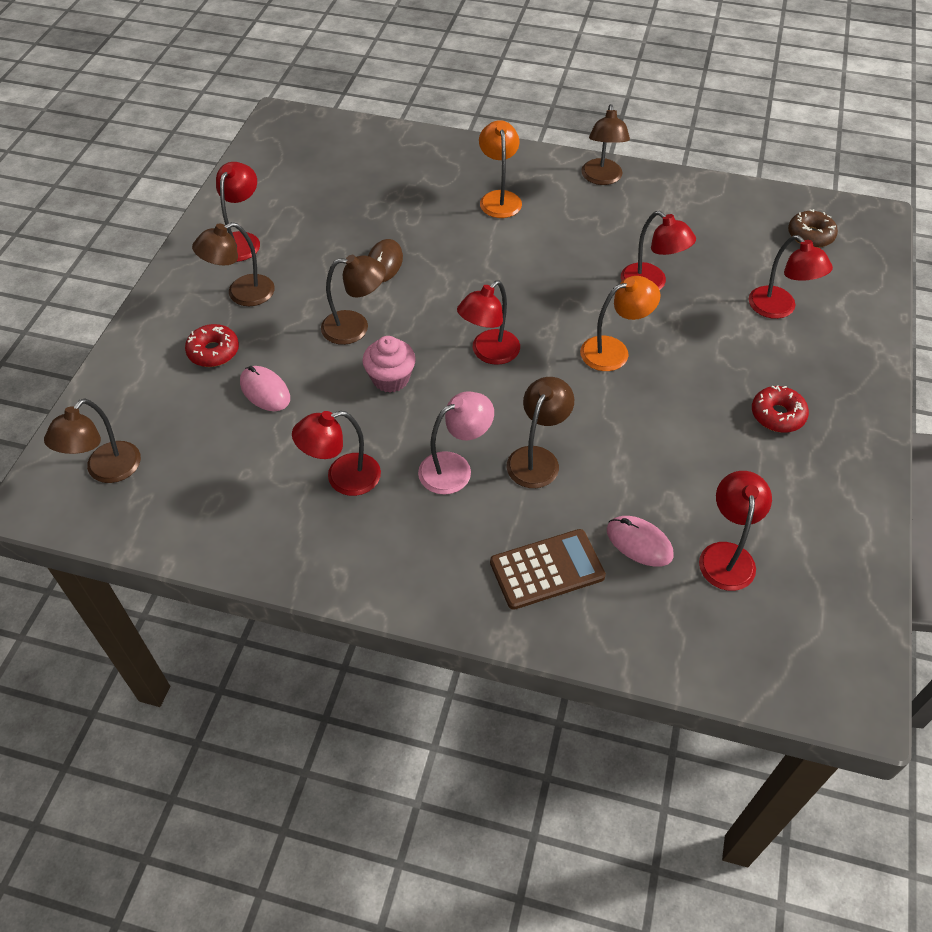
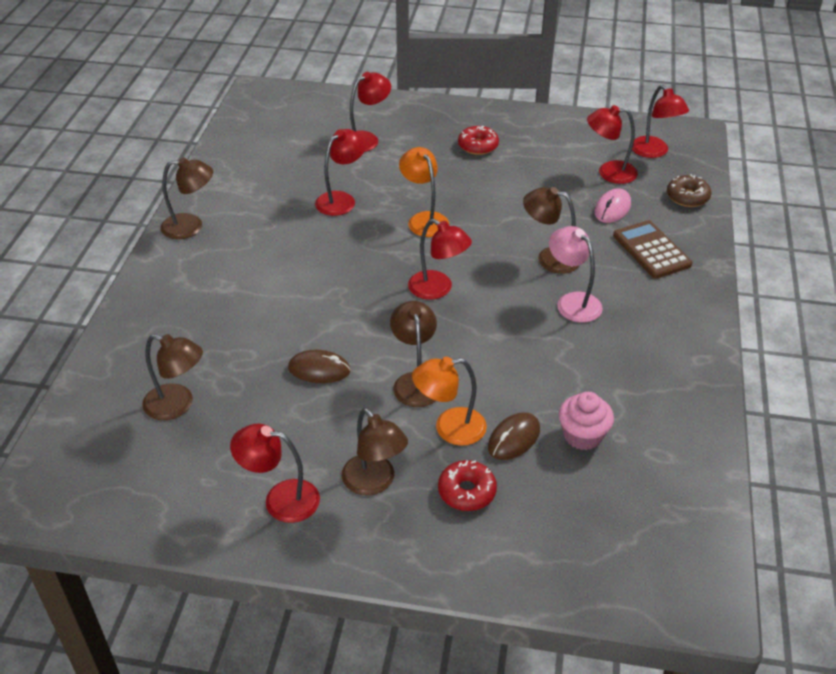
camera: 95 degrees left, 10 degrees down
brown lamp [44,399,141,483] -> brown lamp moved to [142,334,203,420]
pink mouse [240,366,290,411] -> brown mouse [488,412,540,460]
red lamp [292,411,381,496] -> red lamp moved to [632,85,689,158]
pink cupcake [363,336,416,393] -> pink cupcake moved to [559,392,614,450]
orange lamp [479,120,522,218] -> orange lamp moved to [412,357,487,446]
brown donut [788,209,838,248] -> brown donut moved to [667,174,711,207]

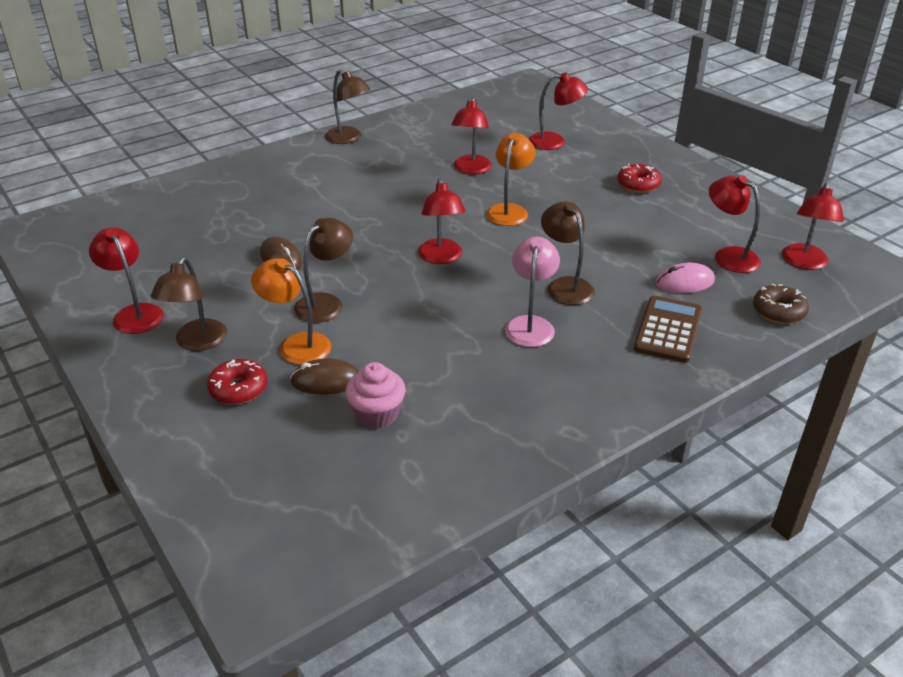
camera: 45 degrees right, 5 degrees down
brown lamp [142,334,203,420] -> none
red lamp [315,129,366,216] -> red lamp turned 105 degrees clockwise [451,97,492,174]

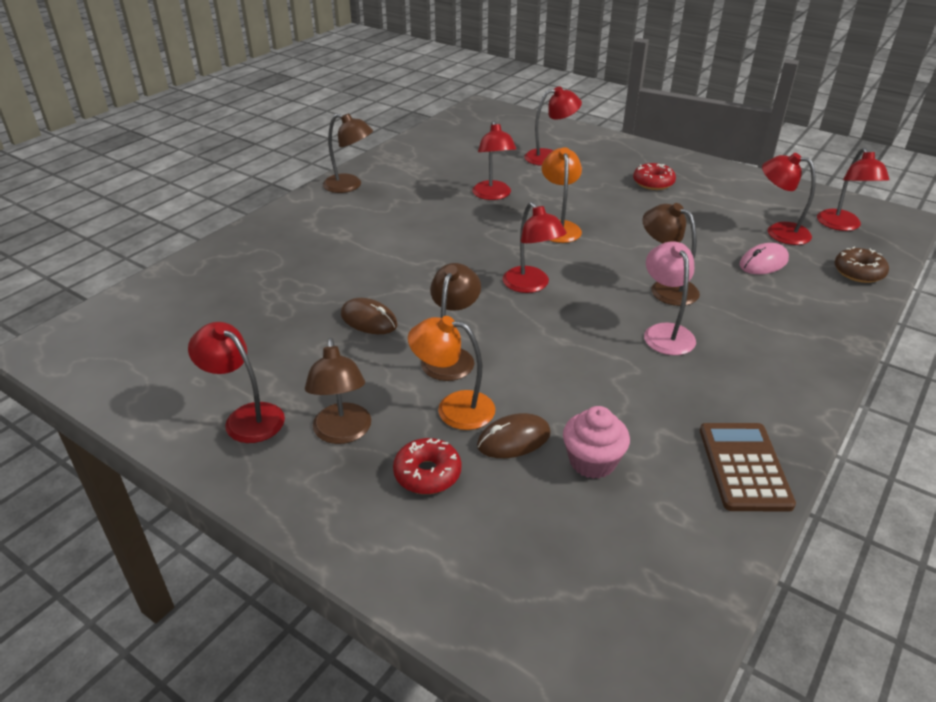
camera: 20 degrees left, 0 degrees up
brown calculator [634,296,702,363] -> brown calculator moved to [700,423,796,511]

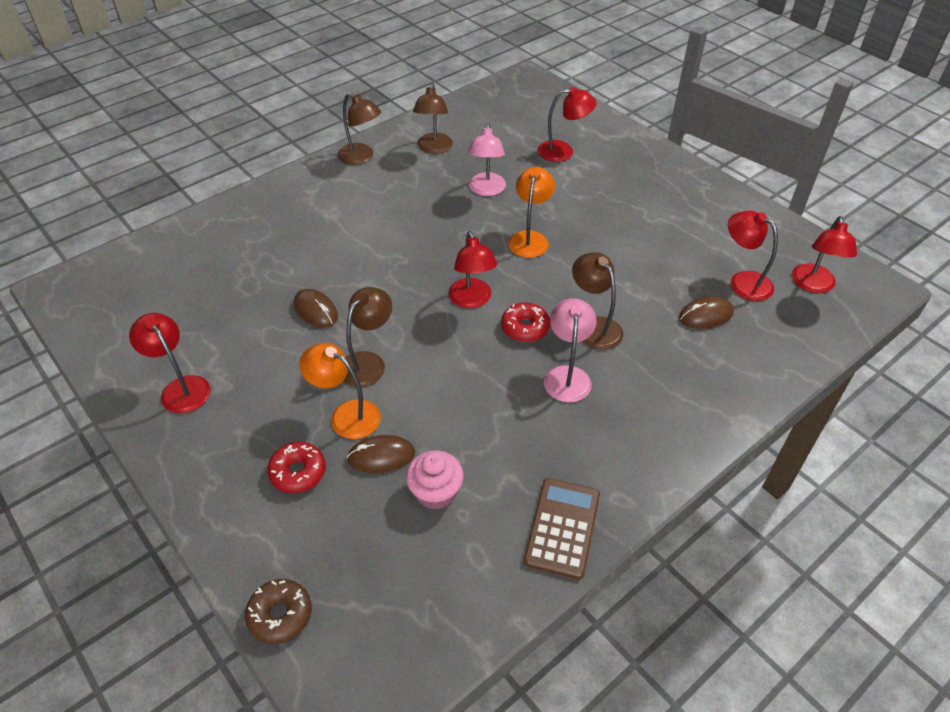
camera: 15 degrees right, 10 degrees up
brown lamp [305,338,371,444] -> brown lamp moved to [413,83,453,154]
red lamp [472,121,517,200] -> pink lamp [468,123,506,196]
red donut [633,163,676,190] -> red donut moved to [501,302,550,342]
pink mouse [740,243,789,274] -> brown mouse [679,296,734,329]
brown donut [834,247,889,283] -> brown donut moved to [245,579,312,644]

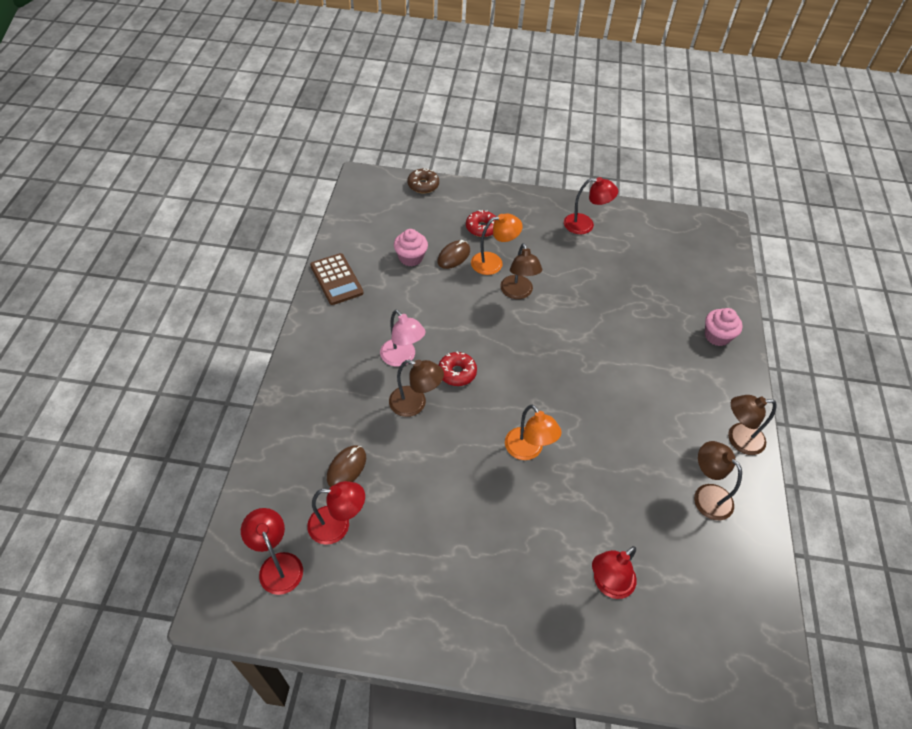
camera: 135 degrees right, 5 degrees up
brown mouse [294,289,338,328] -> none
red lamp [448,231,497,308] -> none
pink lamp [468,123,506,196] -> none
none -> pink cupcake [705,308,743,346]

